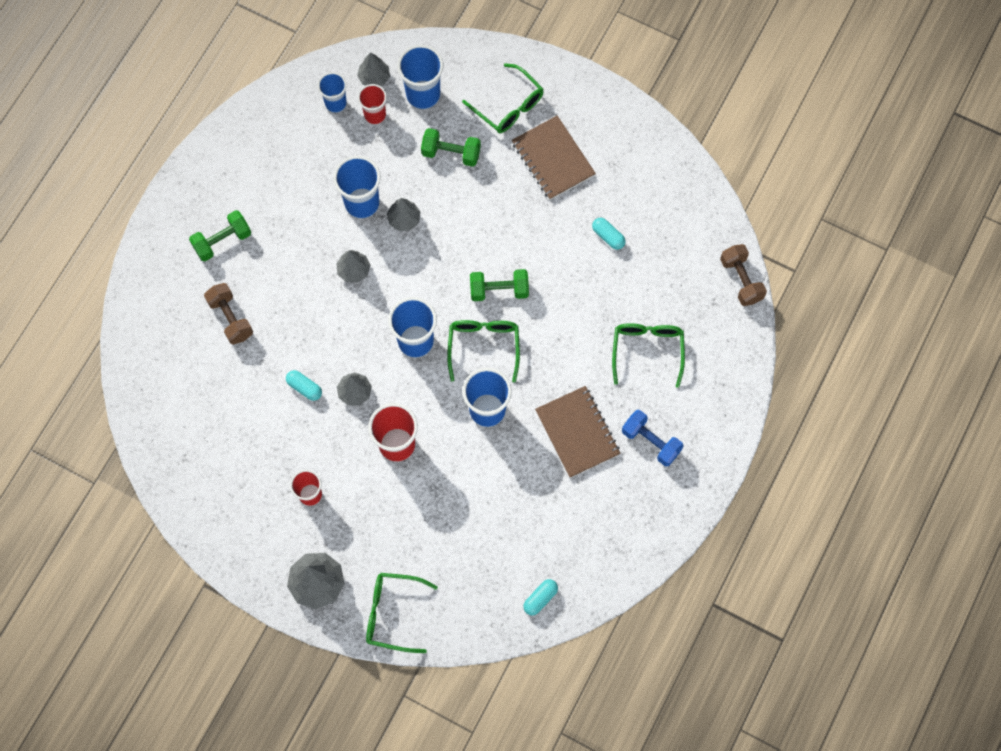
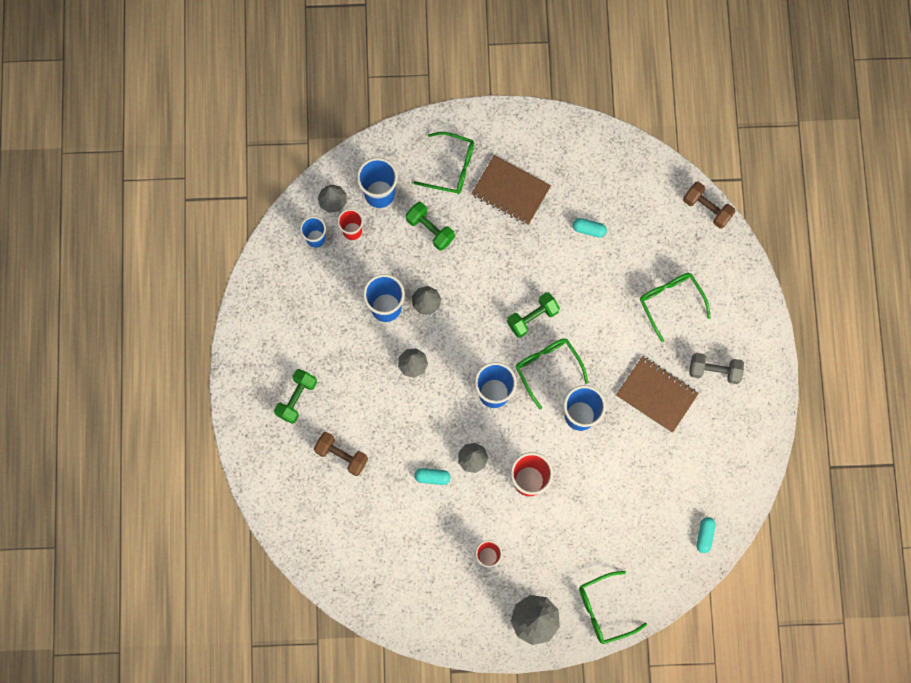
camera: 30 degrees left, 5 degrees up
green dumbbell [421,128,481,167] -> green dumbbell turned 60 degrees clockwise [406,202,455,251]
blue dumbbell [622,410,683,466] -> grey dumbbell [689,353,744,384]

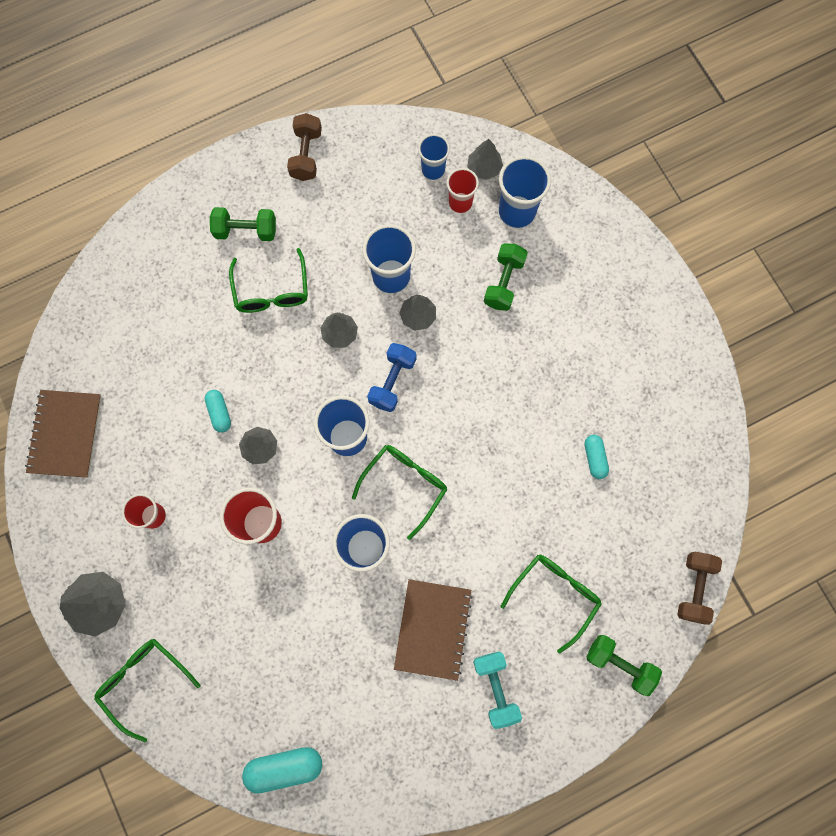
camera: 65 degrees right, 0 degrees up
brown dumbbell [314,432,368,476] -> brown dumbbell moved to [287,113,322,181]
green glasses [414,132,474,194] -> green glasses moved to [229,248,308,313]
brown notebook [471,155,551,225] -> brown notebook moved to [25,390,102,478]
green dumbbell [507,292,560,338] -> green dumbbell moved to [586,635,662,696]
grey dumbbell [689,353,744,384] -> turquoise dumbbell [473,652,522,729]
turquoise capsule [696,517,715,553] -> turquoise capsule [242,747,322,794], size x1.63
none -> blue dumbbell [367,343,416,412]

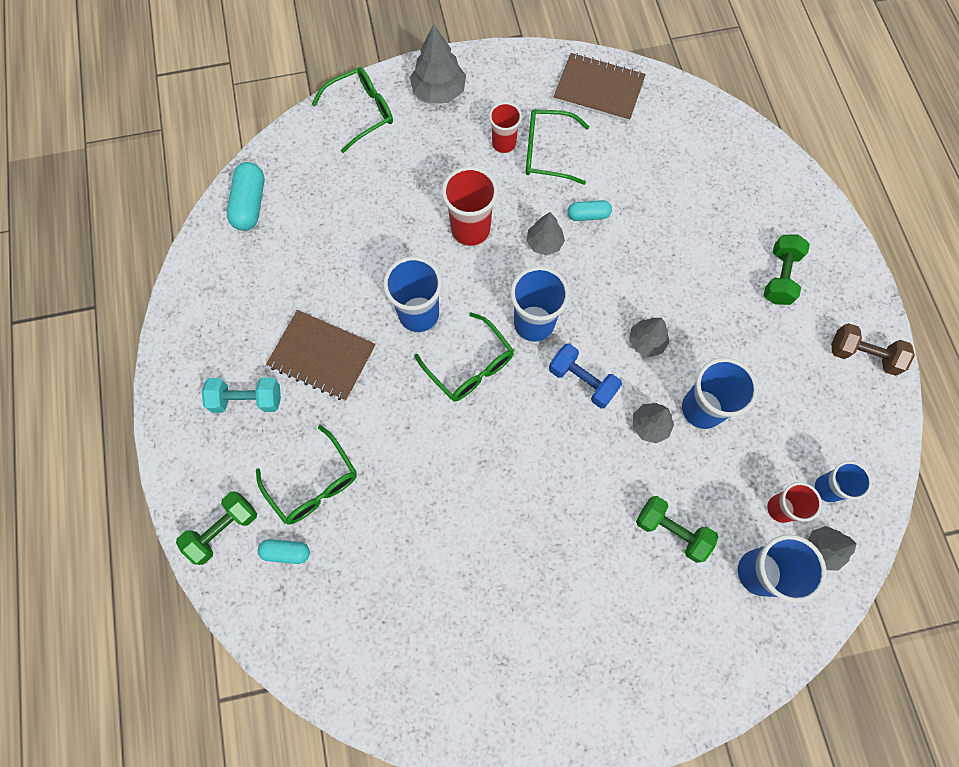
camera: 105 degrees right, 5 degrees down
green glasses [229,248,308,313] -> green glasses moved to [526,110,589,185]
turquoise capsule [584,435,609,479] -> turquoise capsule moved to [258,539,310,564]
brown dumbbell [677,552,722,625] -> none

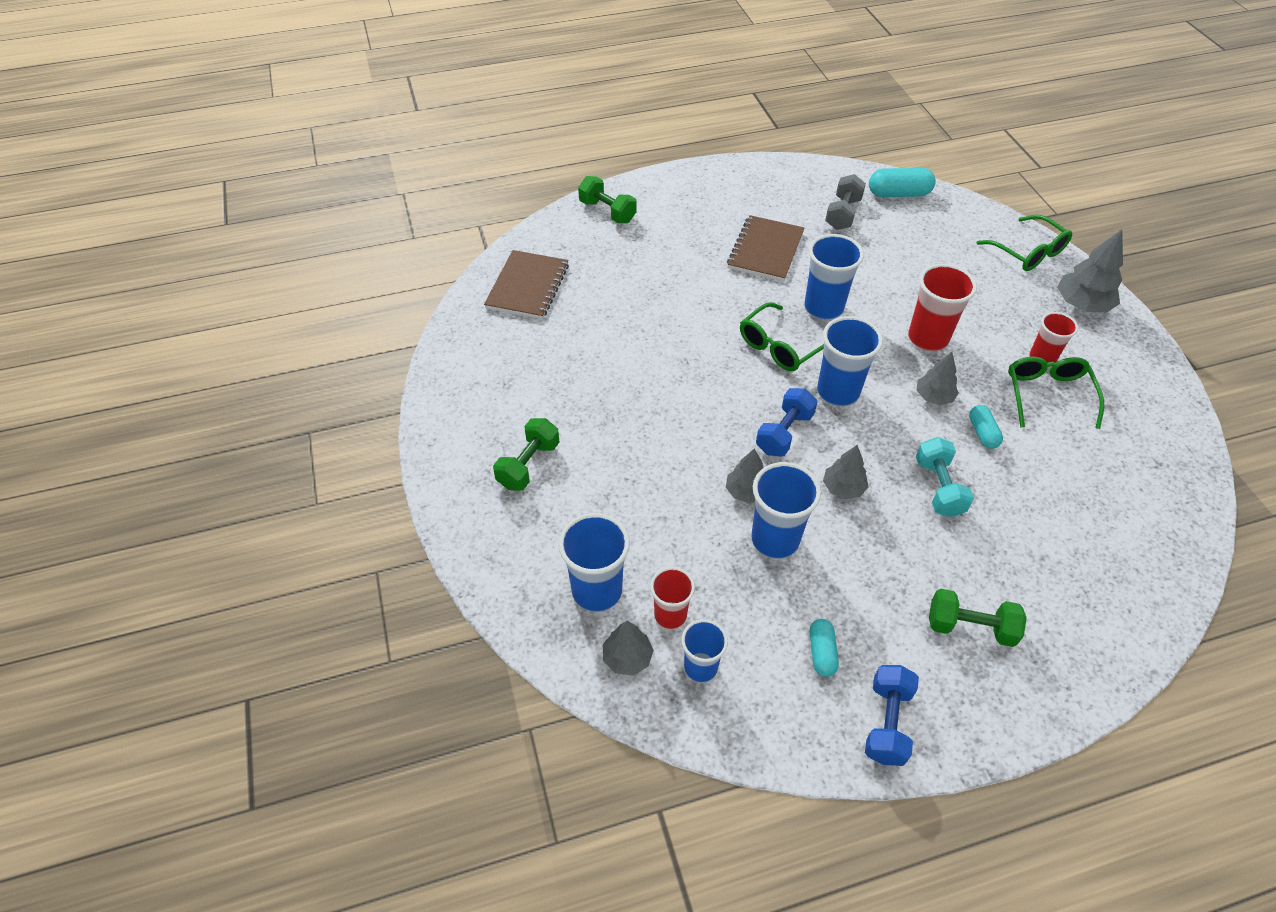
camera: 85 degrees right, 20 degrees down
turquoise dumbbell [202,377,281,413] -> turquoise dumbbell moved to [916,437,974,517]
green glasses [256,425,357,525] -> none
turquoise capsule [258,539,310,564] -> turquoise capsule moved to [810,619,839,677]
brown notebook [554,53,646,122] -> brown notebook moved to [484,250,569,319]
green dumbbell [636,496,718,563] -> green dumbbell moved to [493,418,560,491]
brown dumbbell [831,323,915,376] -> blue dumbbell [865,665,919,766]
none -> grey dumbbell [825,174,866,230]

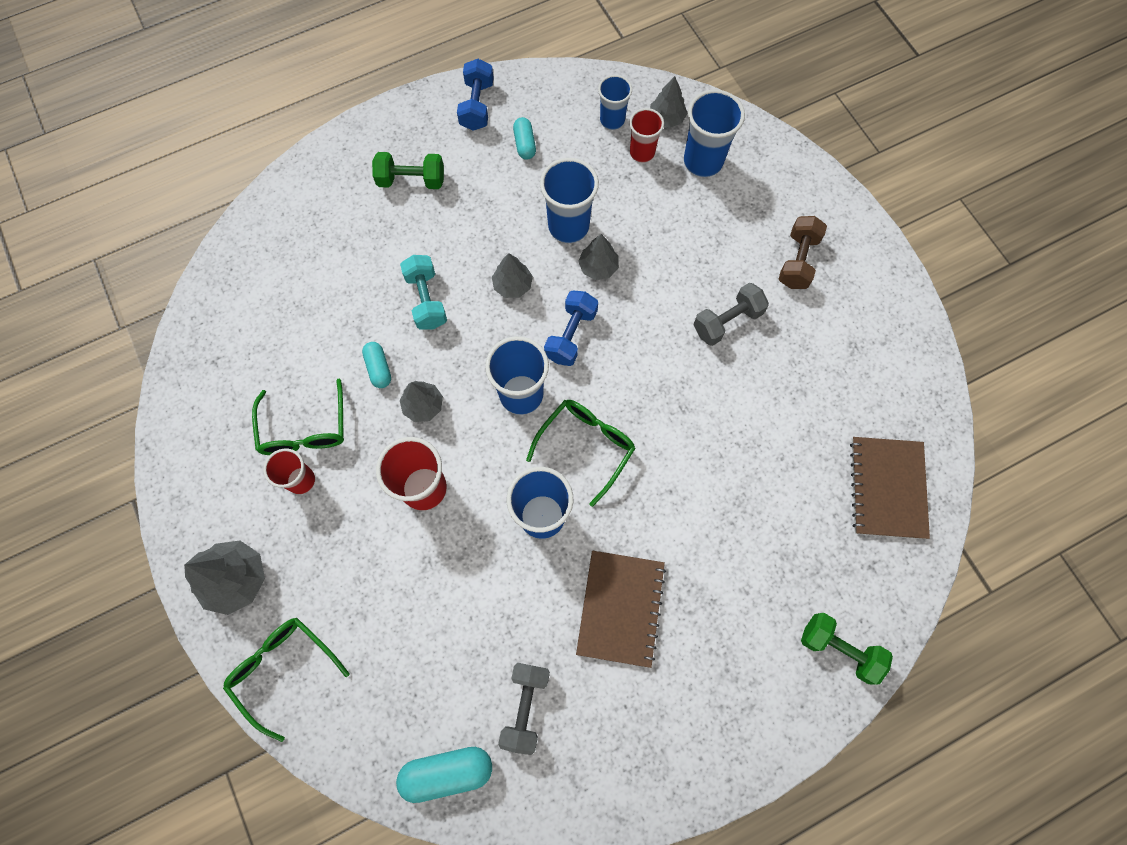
camera: 170 degrees right, 20 degrees up
green dumbbell [493,418,560,491] -> brown dumbbell [779,216,827,289]
none -> grey dumbbell [693,283,769,346]

